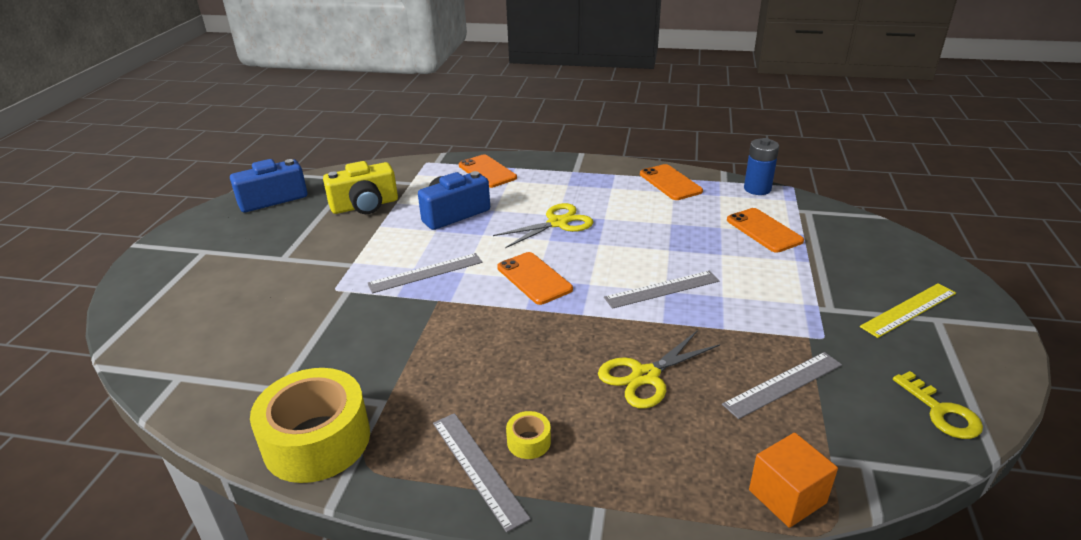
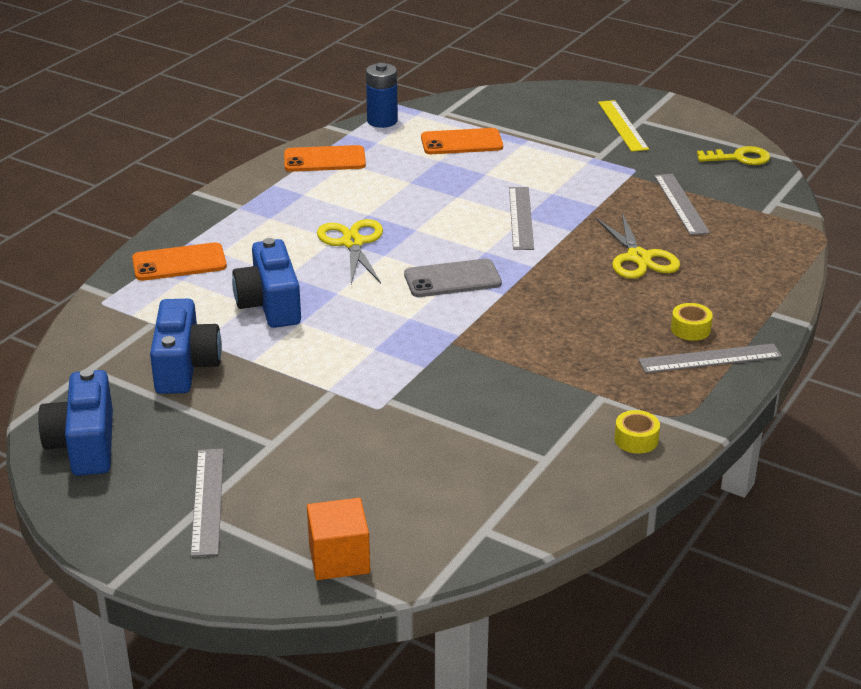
camera: 70 degrees left, 0 degrees up
yellow tape [250,368,370,483] -> yellow tape [614,410,660,454], size x0.41
yellow camera [323,161,398,214] -> blue camera [150,299,222,394]
grey ruler [367,253,482,293] -> grey ruler moved to [191,449,224,557]
orange phone [497,252,573,305] -> grey phone [404,259,502,297]
orange cube [749,433,838,528] -> orange cube moved to [307,498,370,580]

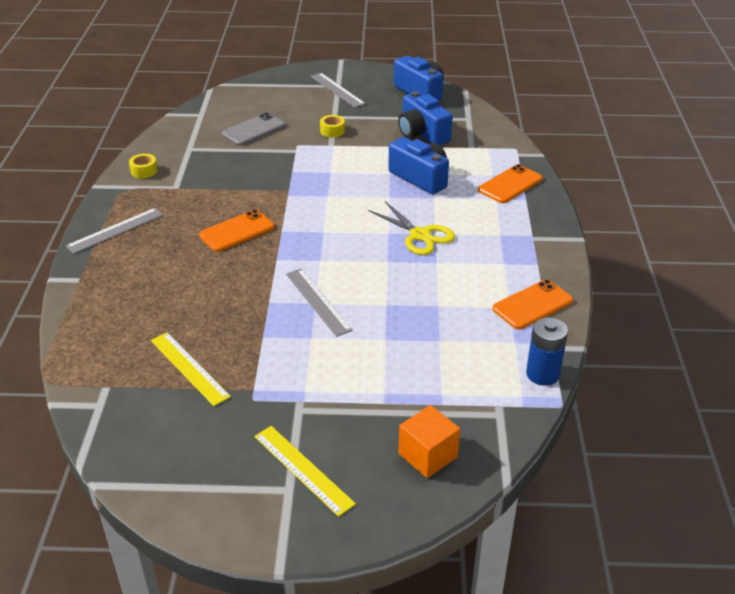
camera: 150 degrees right, 5 degrees up
orange cube [307,498,370,580] -> orange cube moved to [399,405,460,478]
grey phone [404,259,502,297] -> grey phone moved to [222,113,286,146]
orange phone [421,128,503,154] -> orange phone moved to [199,210,275,252]
yellow scissors [595,213,680,279] -> none
grey ruler [654,174,710,235] -> yellow ruler [151,332,231,406]
yellow tape [671,303,713,341] -> yellow tape moved to [320,115,345,138]
yellow key [697,146,771,165] -> none

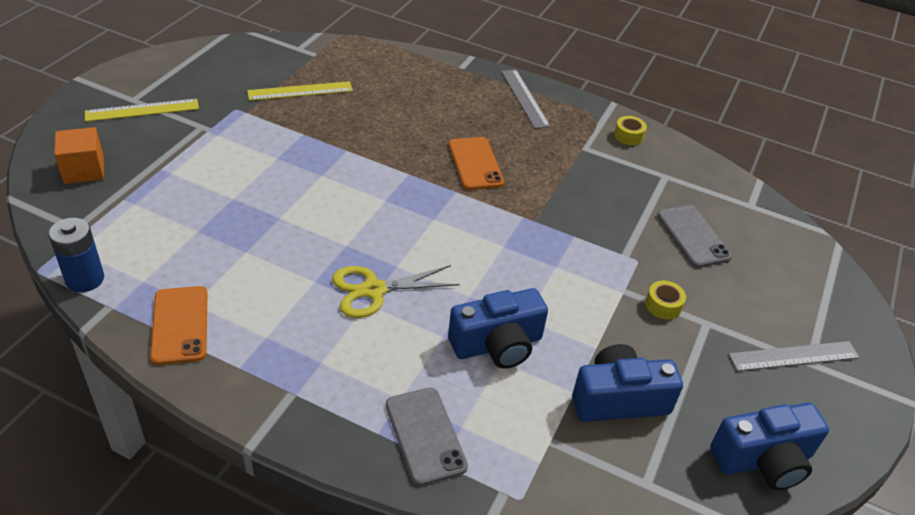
camera: 110 degrees right, 5 degrees up
grey ruler [286,268,353,337] -> none
orange phone [478,164,543,203] -> grey phone [386,387,468,486]

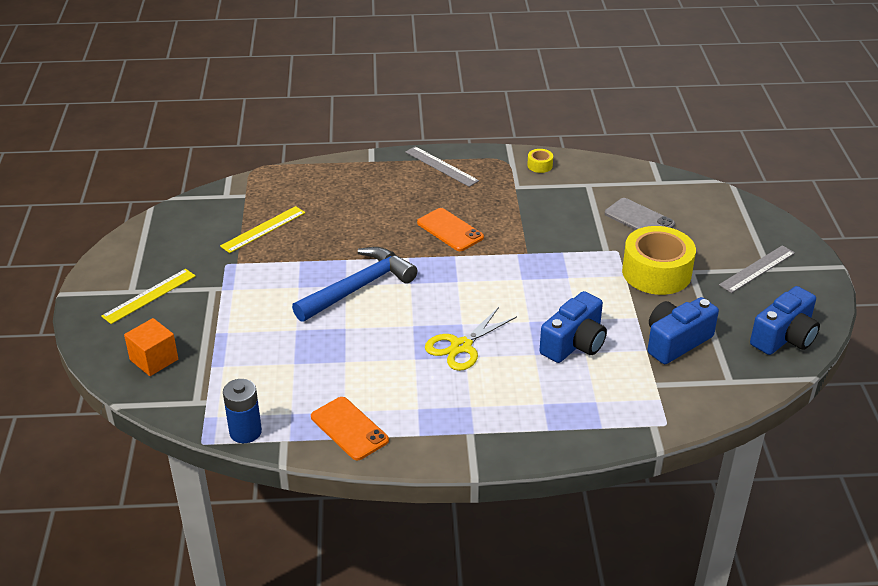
camera: 25 degrees left, 5 degrees down
grey phone [386,387,468,486] -> none
yellow tape [645,281,686,320] -> yellow tape [622,226,696,295], size x2.42
none -> blue hammer [292,247,417,322]

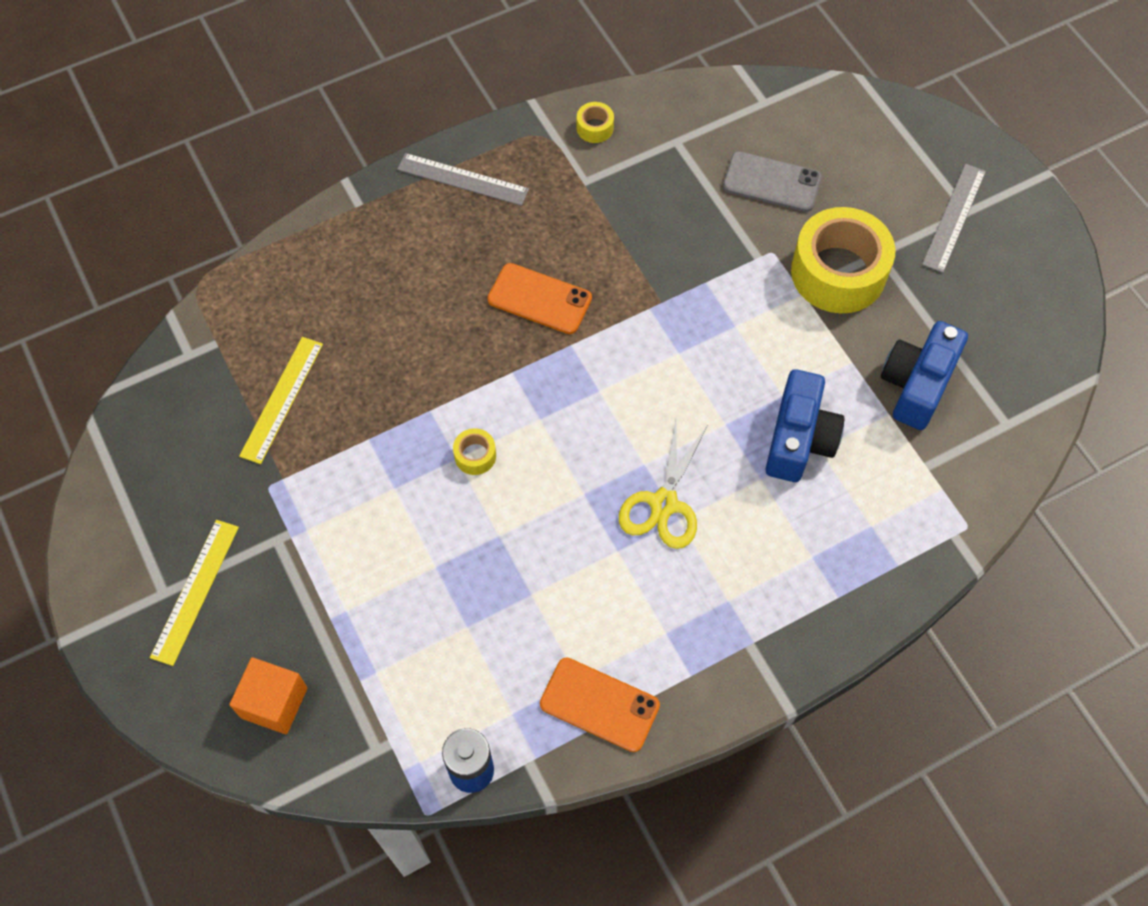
camera: 25 degrees left, 25 degrees up
blue hammer [292,247,417,322] -> yellow tape [453,428,496,475]
blue camera [750,286,820,355] -> none

